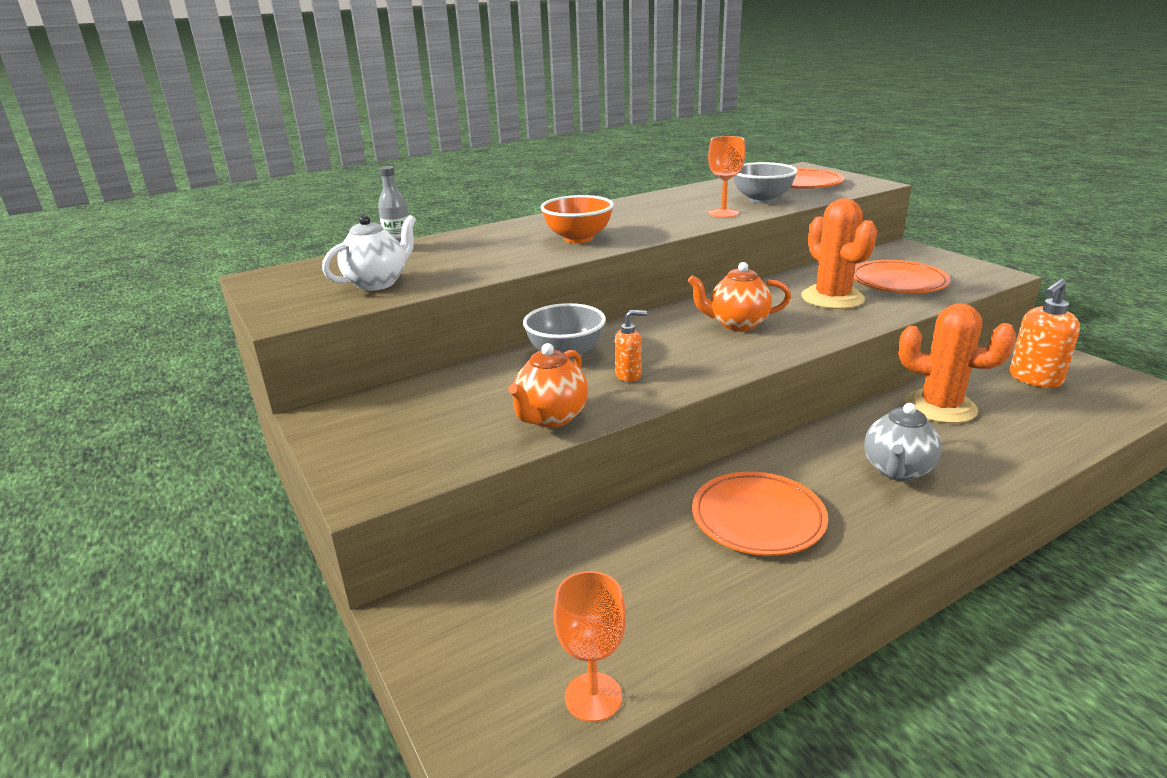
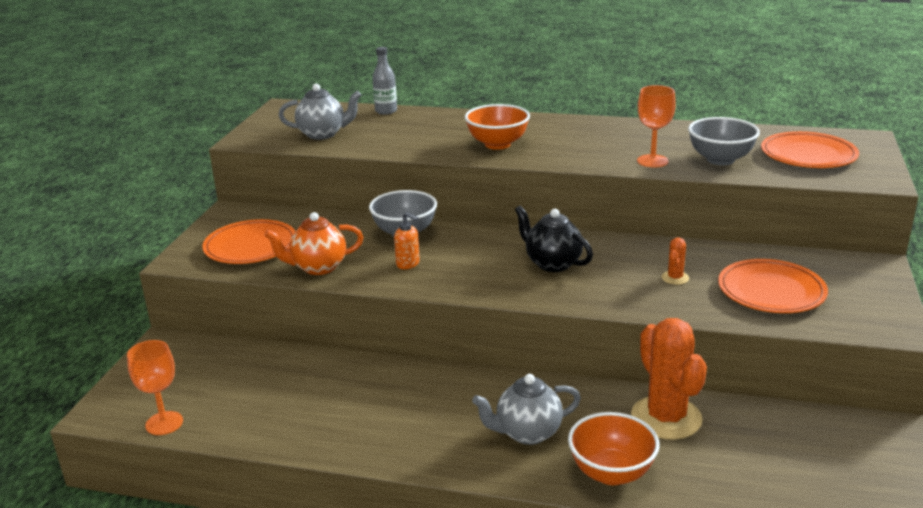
camera: 45 degrees right, 0 degrees up
white teapot [322,215,416,291] -> grey teapot [279,84,361,140]
orange teapot [688,262,791,331] -> black teapot [515,206,593,272]
orange plate [692,472,828,556] -> orange plate moved to [202,219,295,264]
orange cactus [801,198,877,309] -> orange cactus [661,237,689,285], size x0.43
orange soap dispenser [1009,279,1080,388] -> none
none -> orange bowl [568,412,660,485]

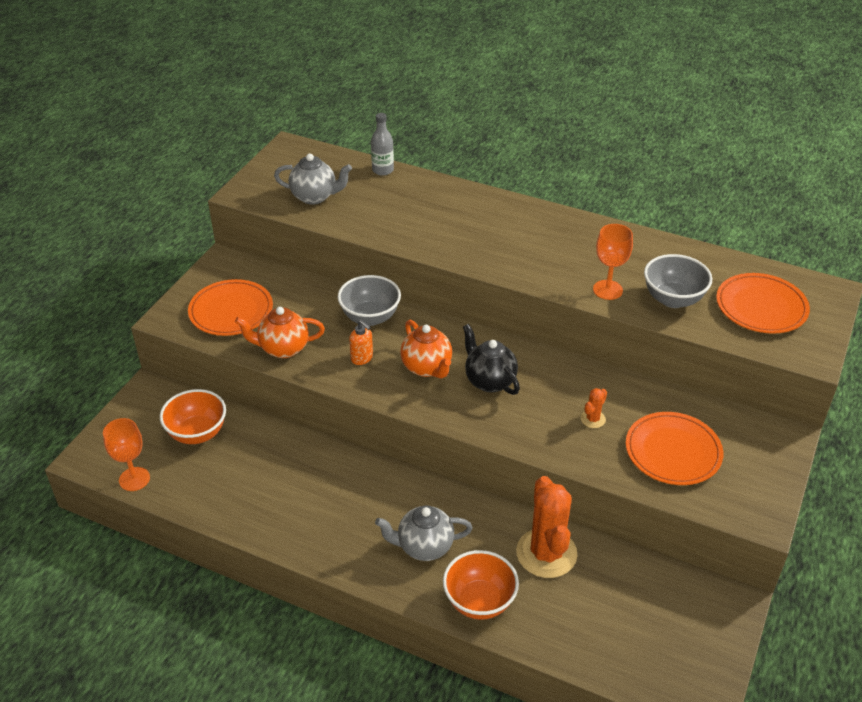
camera: 10 degrees right, 15 degrees up
orange bowl [465,104,530,150] -> orange bowl moved to [160,389,226,444]
none -> orange teapot [400,320,452,379]

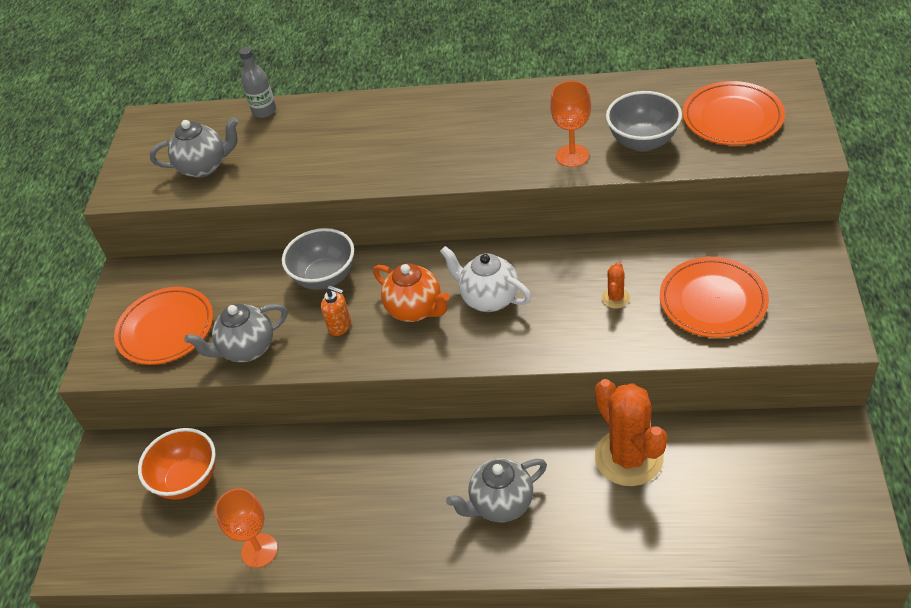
camera: 15 degrees left, 5 degrees up
orange goblet [103,418,150,491] -> orange goblet moved to [215,488,278,568]
orange teapot [235,307,325,358] -> grey teapot [184,304,287,362]
orange bowl [443,550,519,620] -> none
black teapot [463,324,520,395] -> white teapot [440,246,531,312]

